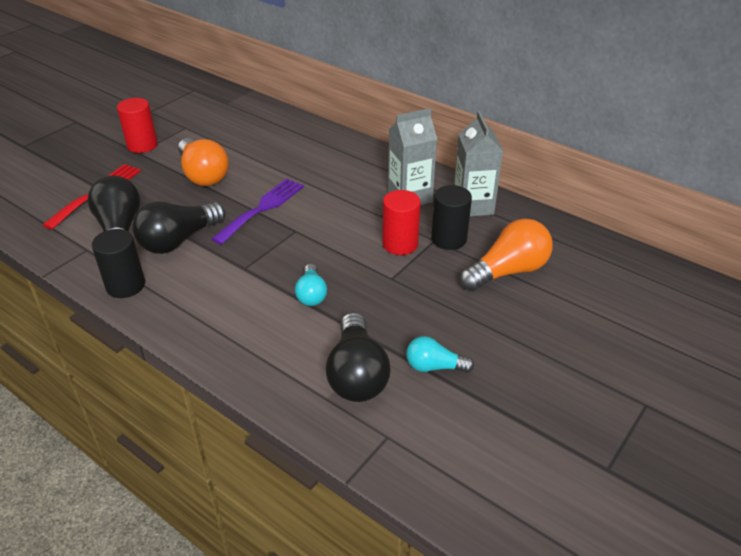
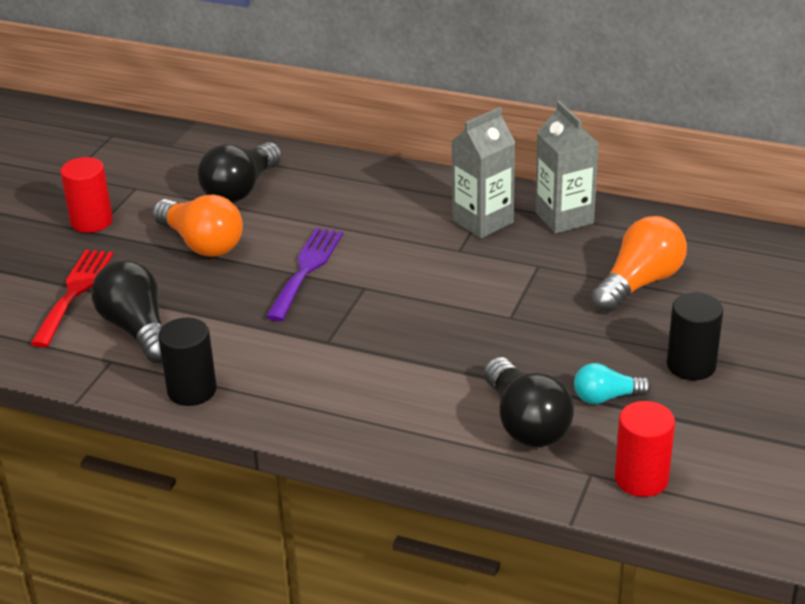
camera: 15 degrees left, 5 degrees down
black light bulb [132,201,226,254] -> black light bulb moved to [198,142,282,203]
turquoise light bulb [295,264,327,306] -> none
red cylinder [382,190,421,255] -> red cylinder moved to [615,401,675,497]
black cylinder [431,185,472,250] -> black cylinder moved to [667,293,723,380]

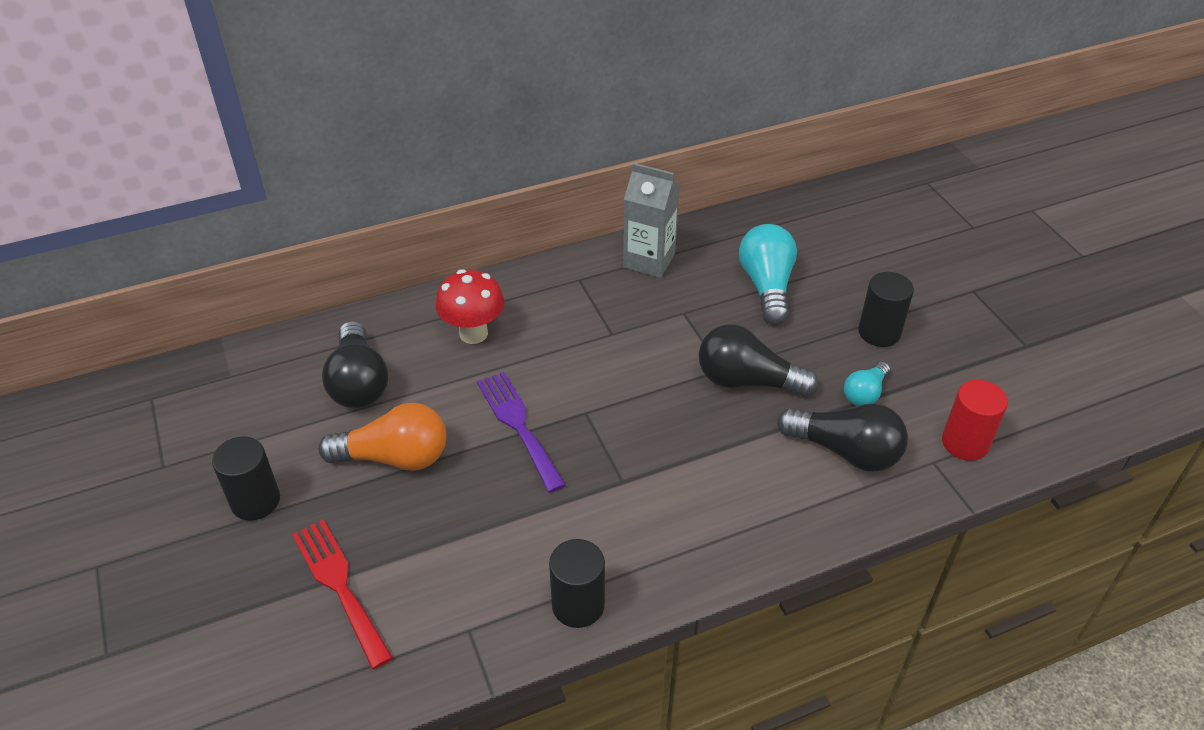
camera: 45 degrees left, 10 degrees up
red cylinder [60,157,113,233] -> black cylinder [212,436,280,521]
black light bulb [91,260,163,364] -> black light bulb moved to [699,324,819,397]
grey carton [452,107,516,238] -> none
orange light bulb [592,216,687,312] -> turquoise light bulb [739,224,797,325]
none -> red mushroom [436,269,504,344]

